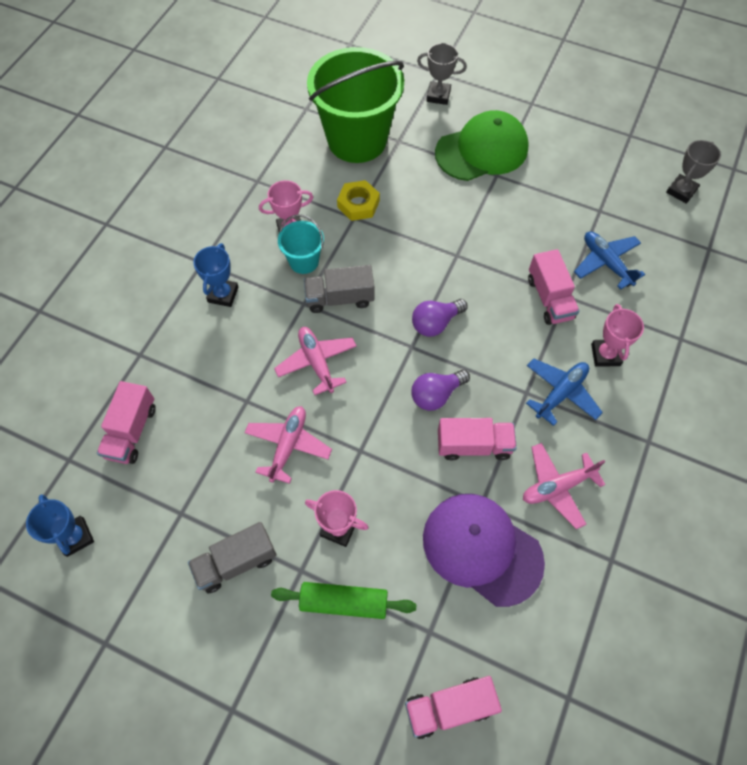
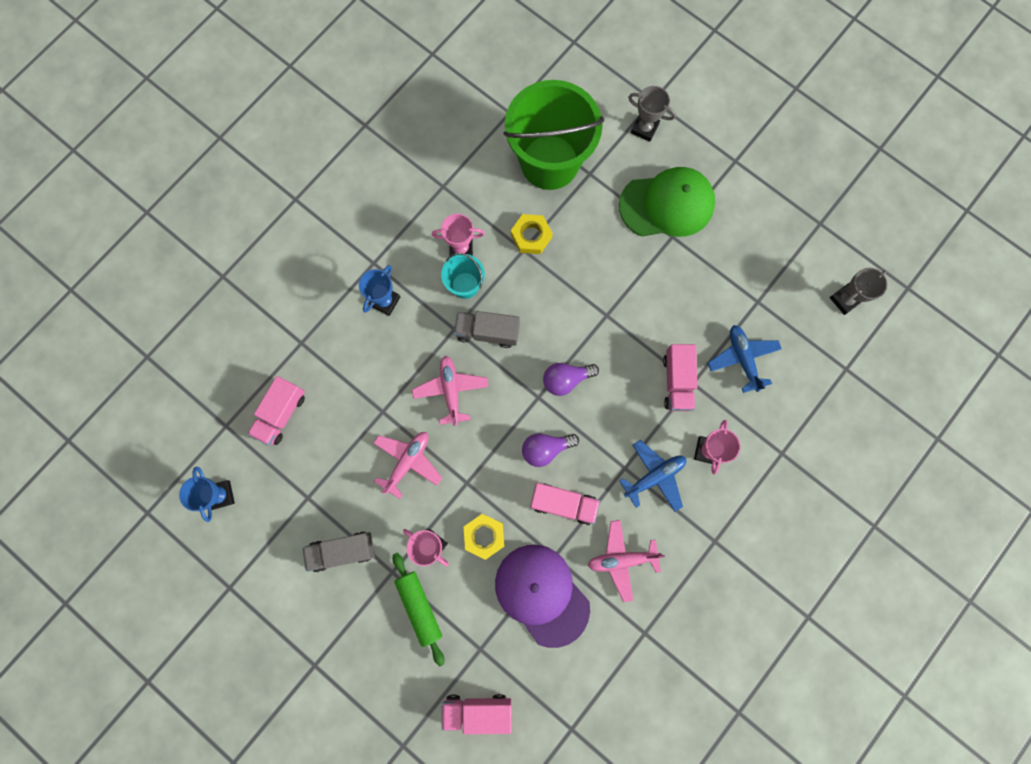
camera: 15 degrees right, 15 degrees up
green rolling pin [271,582,416,619] -> green rolling pin turned 45 degrees clockwise [393,553,444,666]
none -> yellow nut [464,514,504,560]

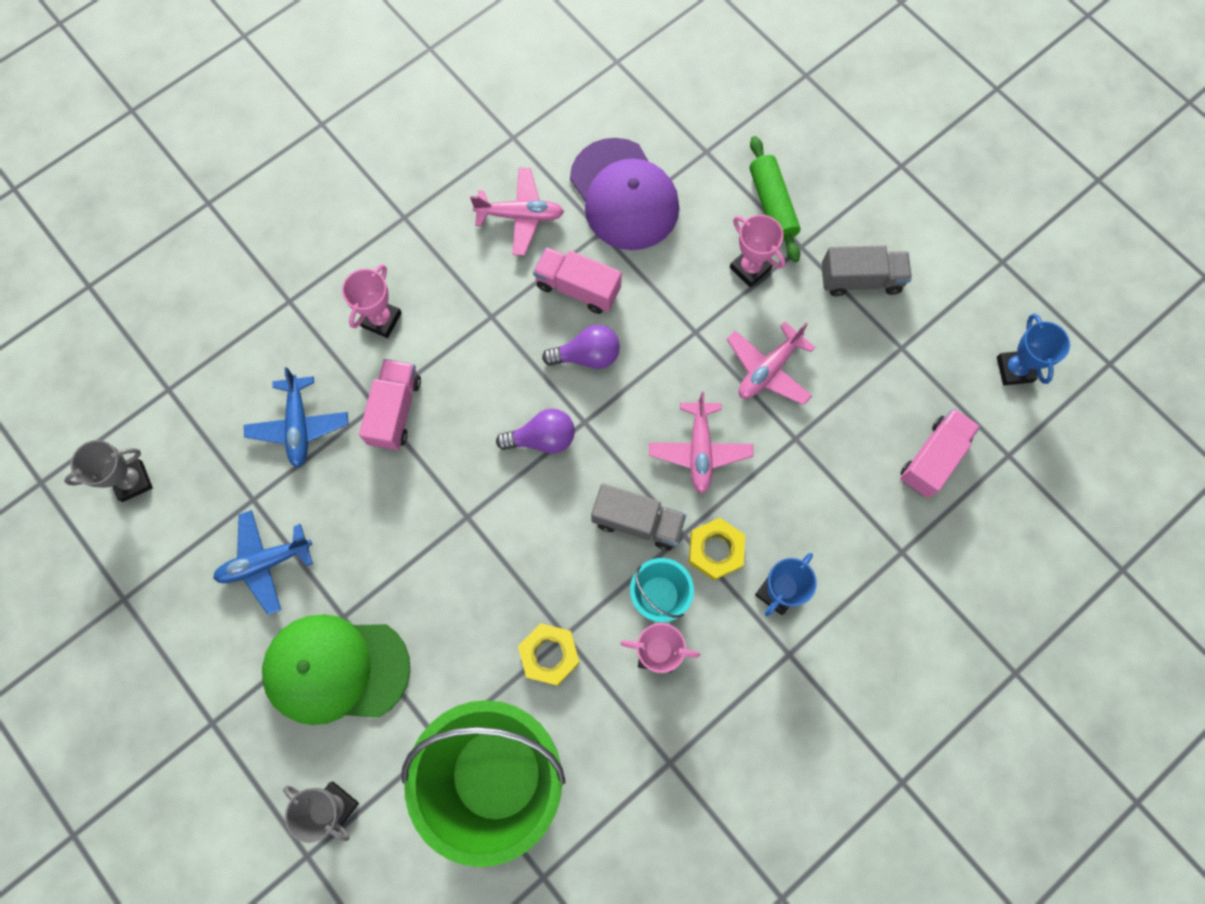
camera: 170 degrees left, 5 degrees down
pink truck [442,694,512,734] -> none
yellow nut [464,514,504,560] -> yellow nut moved to [689,518,745,580]
blue plane [619,440,686,512] -> blue plane moved to [213,510,313,615]

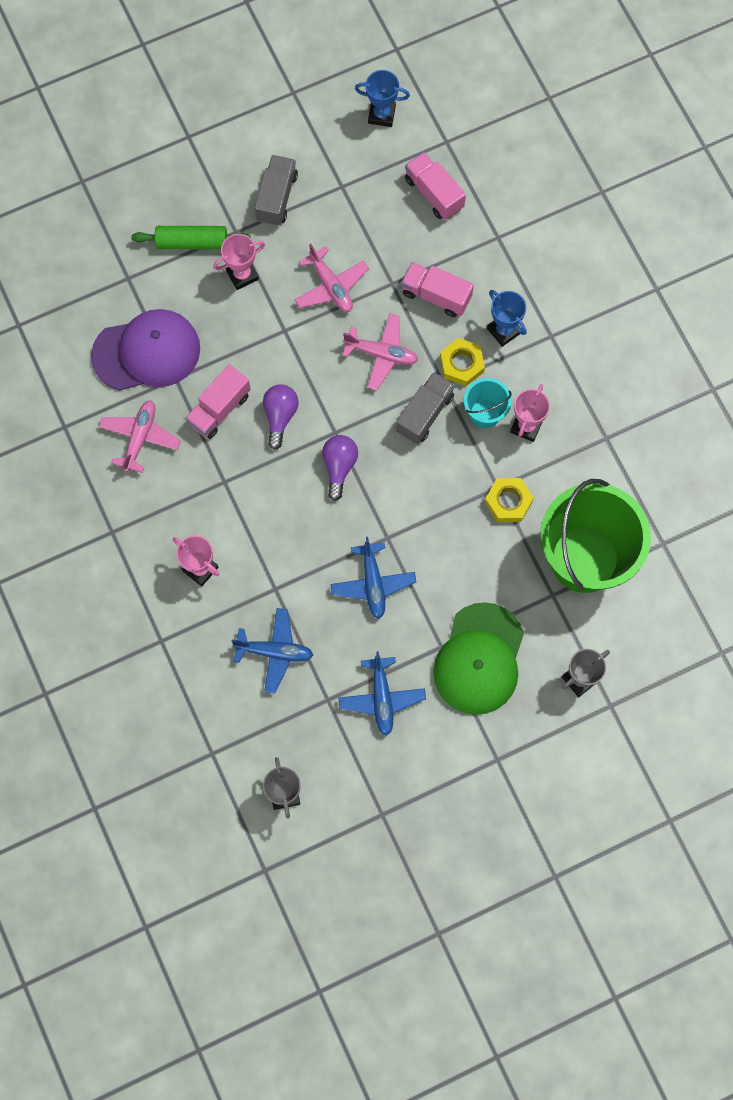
camera: 75 degrees left, 0 degrees up
pink truck [359,359,421,450] -> pink truck moved to [401,262,474,317]
none -> blue plane [330,537,416,619]

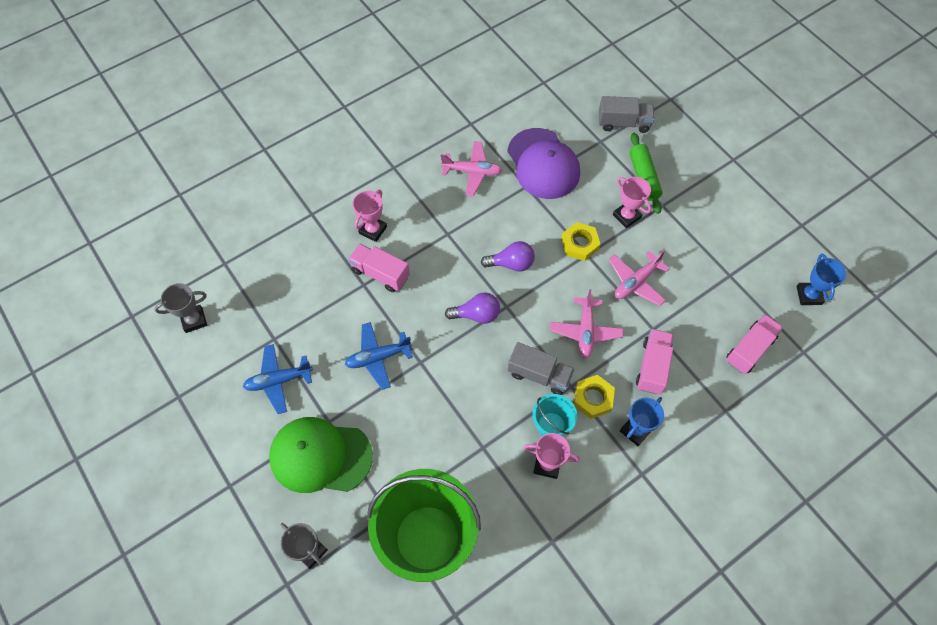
camera: 80 degrees right, 10 degrees down
pink truck [185,364,251,439] -> pink truck moved to [348,244,410,292]
blue plane [231,608,313,693] -> none
grey truck [255,155,298,226] -> grey truck moved to [599,96,654,133]
yellow nut [485,478,534,522] -> yellow nut moved to [561,222,600,261]

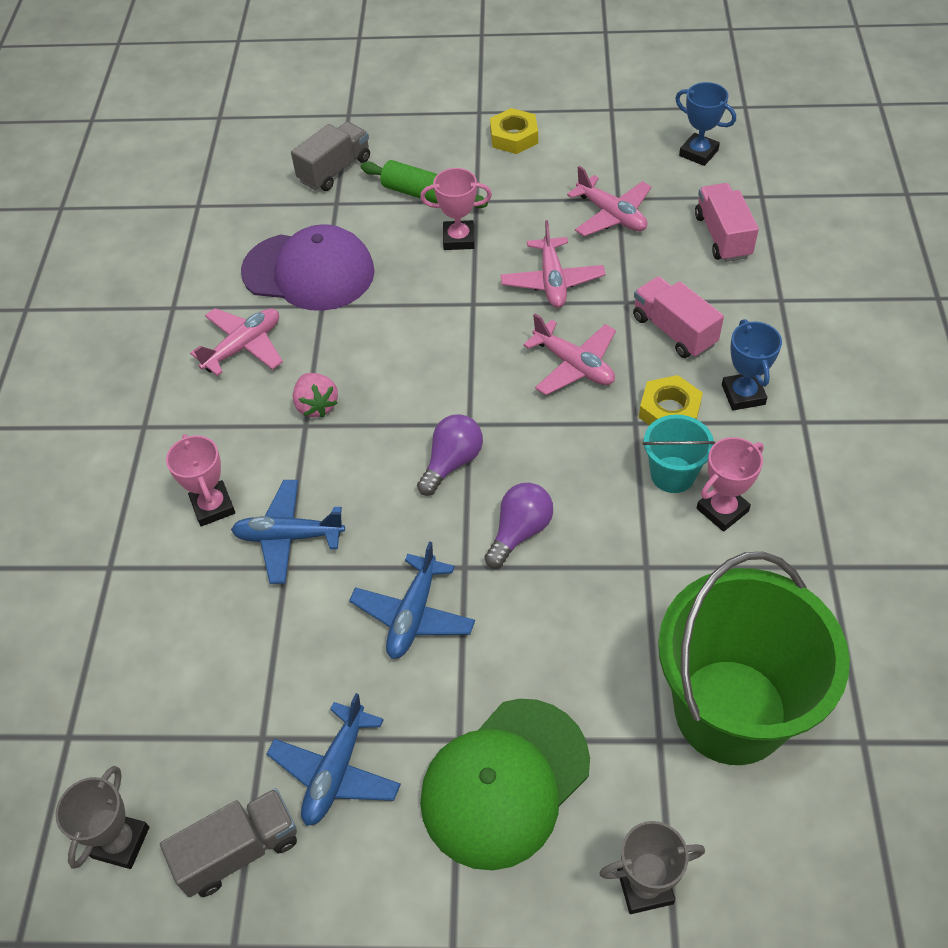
camera: 50 degrees left, 10 degrees down
pink truck [348,244,410,292] -> blue plane [231,480,345,584]
purple light bulb [481,241,535,272] -> purple light bulb moved to [484,483,553,569]
grey truck [508,342,575,395] -> grey truck moved to [160,788,297,897]
yellow nut [561,222,600,261] -> yellow nut moved to [490,108,538,154]
none -> pink strawberry [293,373,338,417]
none -> pink plane [567,166,652,236]

